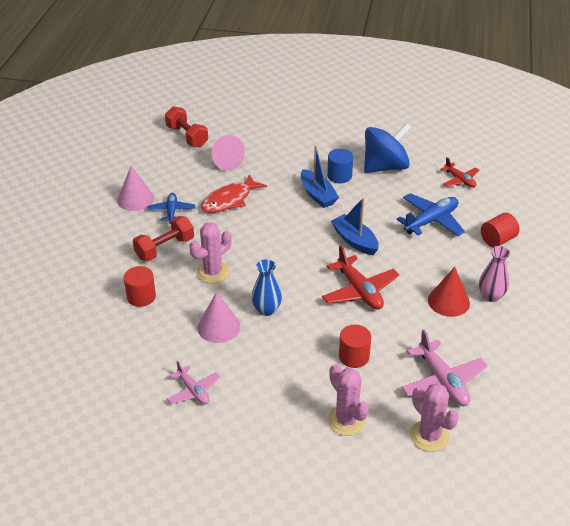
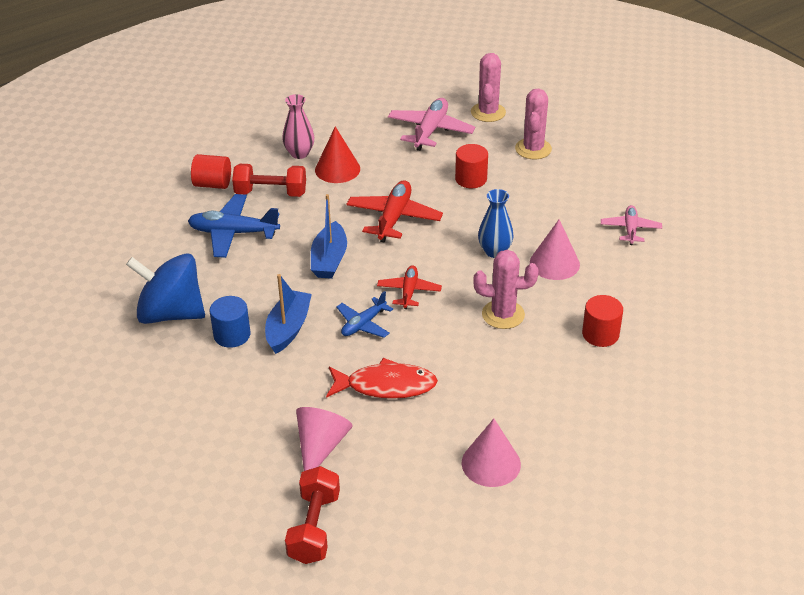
camera: 135 degrees left, 0 degrees up
red dumbbell [133,216,194,261] -> red dumbbell moved to [232,164,306,197]
blue plane [148,193,195,224] -> blue plane moved to [336,291,393,338]
red plane [440,157,479,188] -> red plane moved to [377,265,442,309]

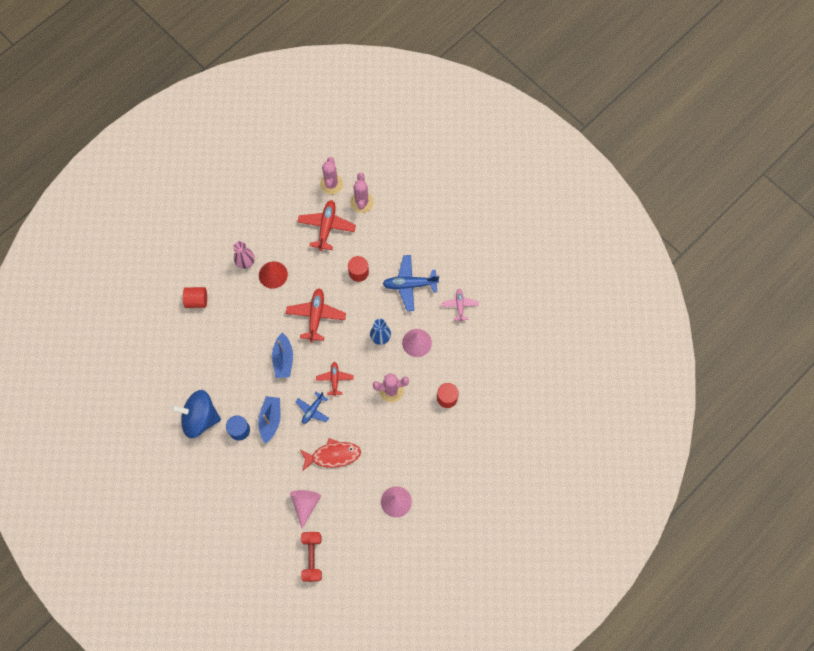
camera: 10 degrees left, 30 degrees up
blue plane [188,194,280,258] -> blue plane moved to [383,255,439,311]
red dumbbell [232,164,306,197] -> none
pink plane [388,98,475,151] -> red plane [297,200,356,251]
pink cactus [515,88,552,159] -> pink cactus moved to [320,157,343,195]

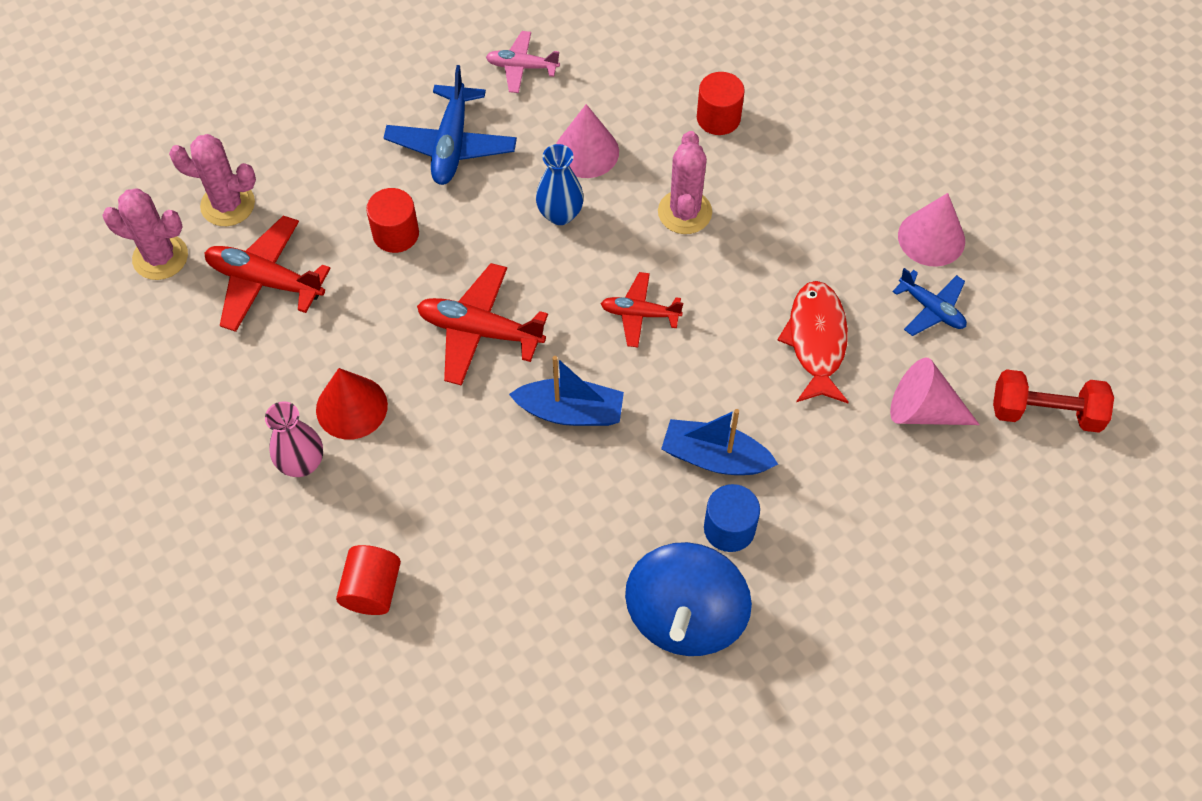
camera: 80 degrees left, 10 degrees down
blue plane [296,392,329,424] -> blue plane moved to [892,268,967,336]

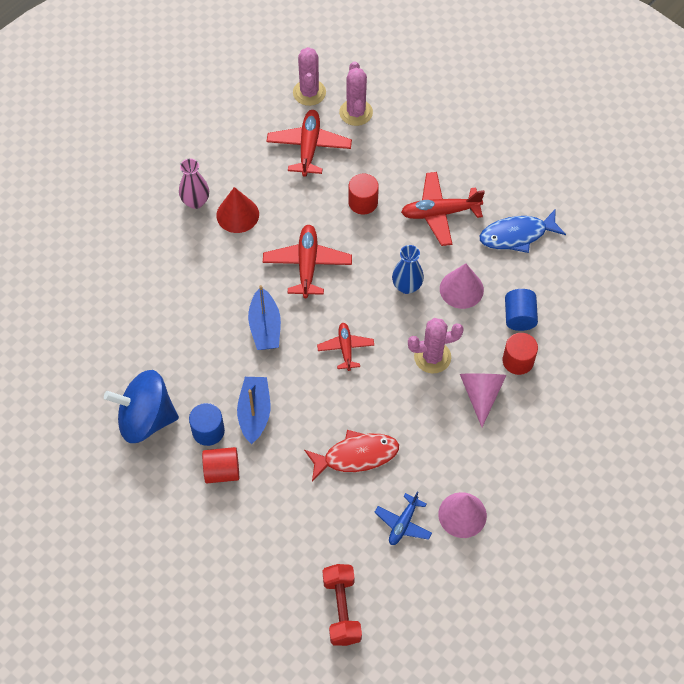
camera: 75 degrees right, 0 degrees up
red cylinder [336,545,401,615] -> red cylinder moved to [202,447,239,483]
blue plane [384,65,517,185] -> red plane [401,172,485,246]
pink plane [486,31,560,93] -> blue fish [480,210,566,253]
pink cone [890,358,980,425] -> pink cone moved to [460,373,507,427]
none -> blue cylinder [505,289,538,331]

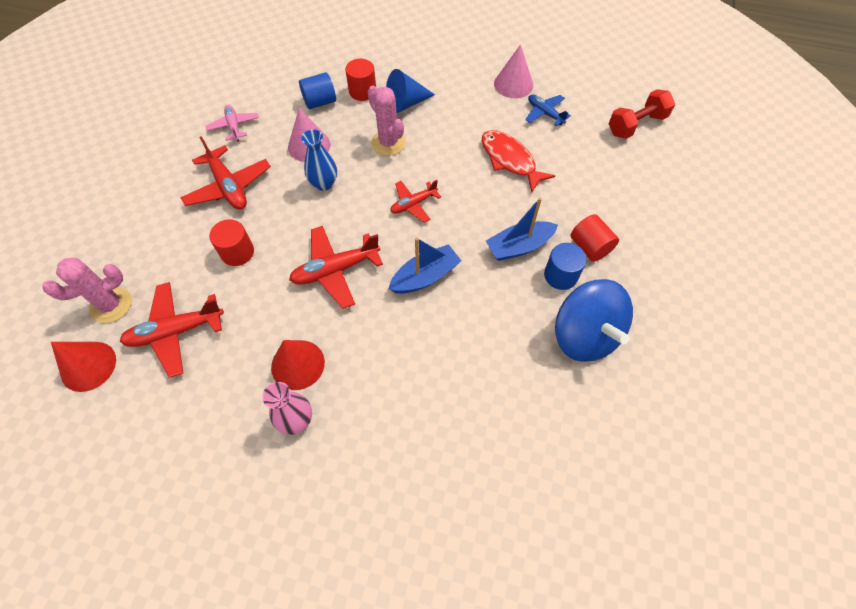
camera: 115 degrees left, 0 degrees up
pink cactus [293,47,326,106] -> red cone [51,342,116,392]
blue plane [375,492,432,545] -> blue plane turned 135 degrees counterclockwise [525,95,571,126]
pink cone [460,373,507,427] -> blue cone [386,69,435,114]
blue fish [480,210,566,253] -> pink plane [206,105,259,142]

